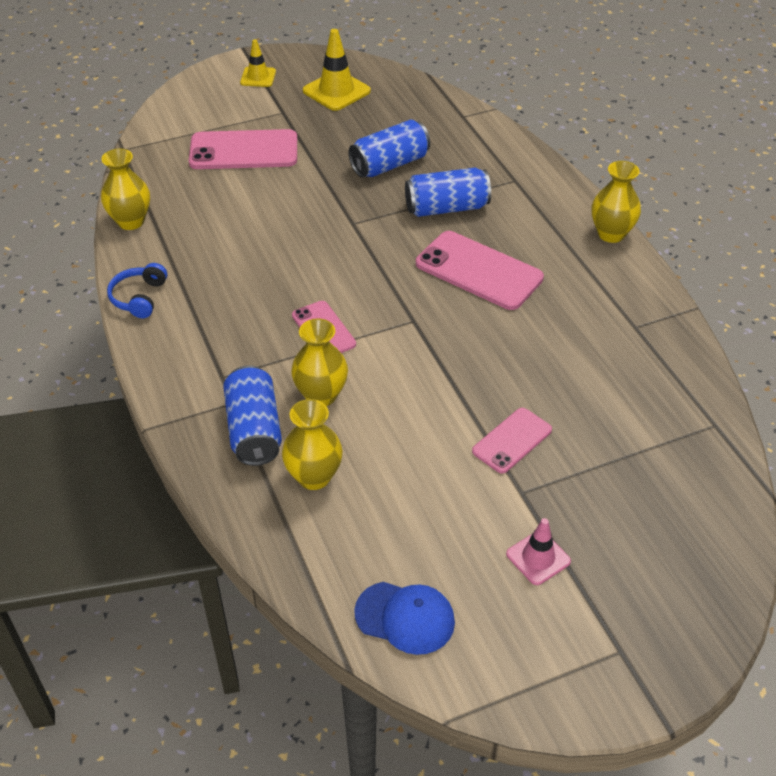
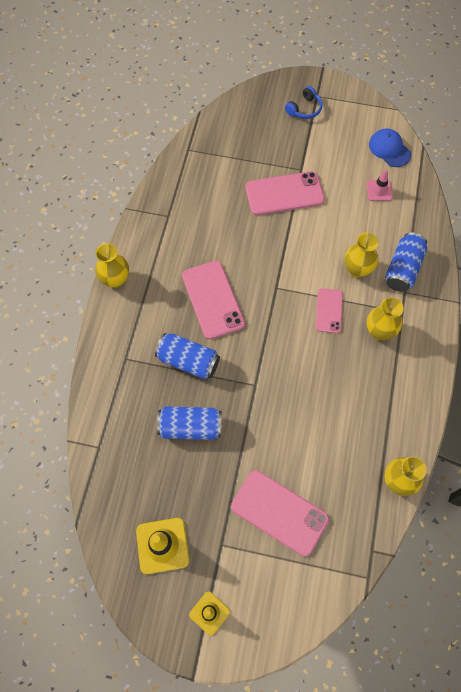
camera: 145 degrees left, 20 degrees up
blue headphones [107,263,167,318] -> blue headphones moved to [285,86,322,119]
yellow vase [282,399,343,490] -> yellow vase moved to [367,297,404,340]
pink phone [472,408,552,474] -> pink phone [246,171,325,215], size x1.70
pink traffic cone [506,518,571,585] -> pink traffic cone moved to [366,170,393,201]

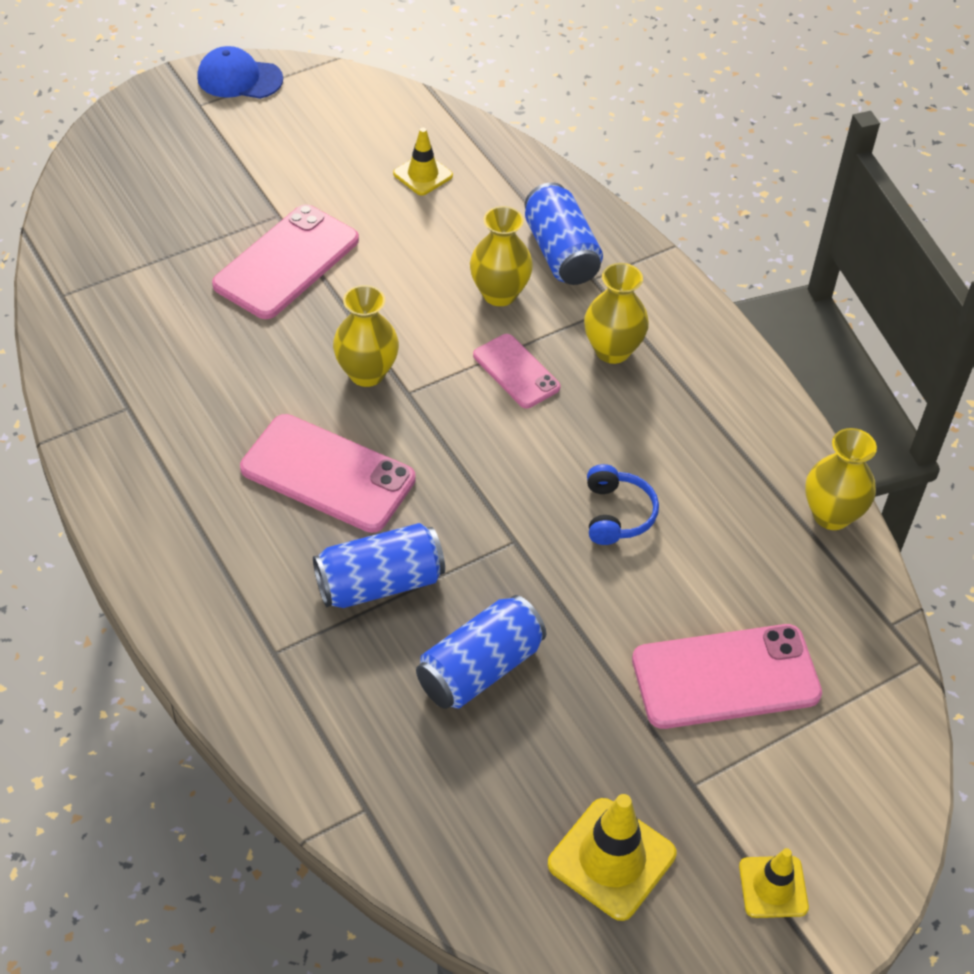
camera: 45 degrees left, 15 degrees down
yellow vase [95,243,129,288] -> yellow vase moved to [333,285,399,387]
blue headphones [285,86,322,119] -> blue headphones moved to [587,464,659,545]
pink traffic cone [366,170,393,201] -> yellow traffic cone [393,128,453,196]
blue cap [369,129,411,167] -> blue cap moved to [197,46,283,99]

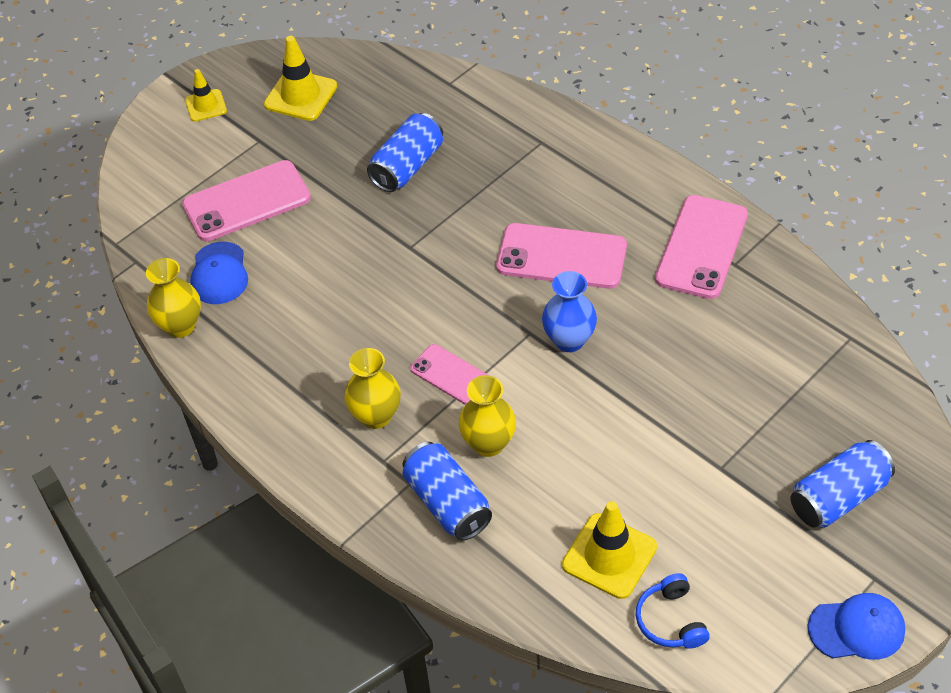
camera: 170 degrees right, 0 degrees up
pink phone [212,205,359,319] -> pink phone moved to [655,195,748,299]
blue can [313,523,445,608] -> blue can moved to [790,440,895,528]
yellow vase [333,285,399,387] -> blue vase [542,271,597,352]
yellow traffic cone [393,128,453,196] -> yellow traffic cone [562,501,657,599], size x1.61
blue headphones [587,464,659,545] -> blue headphones moved to [636,573,710,649]
none -> blue cap [190,242,248,304]

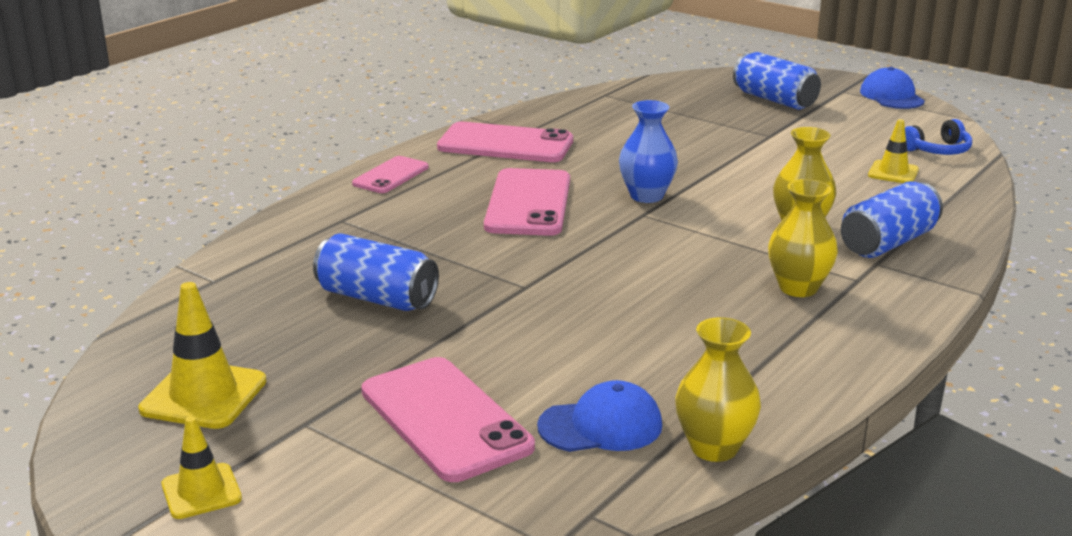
camera: 100 degrees left, 25 degrees down
pink phone [410,344,488,405] -> pink phone moved to [352,156,429,193]
yellow traffic cone [562,501,657,599] -> yellow traffic cone [868,119,919,183], size x0.62

